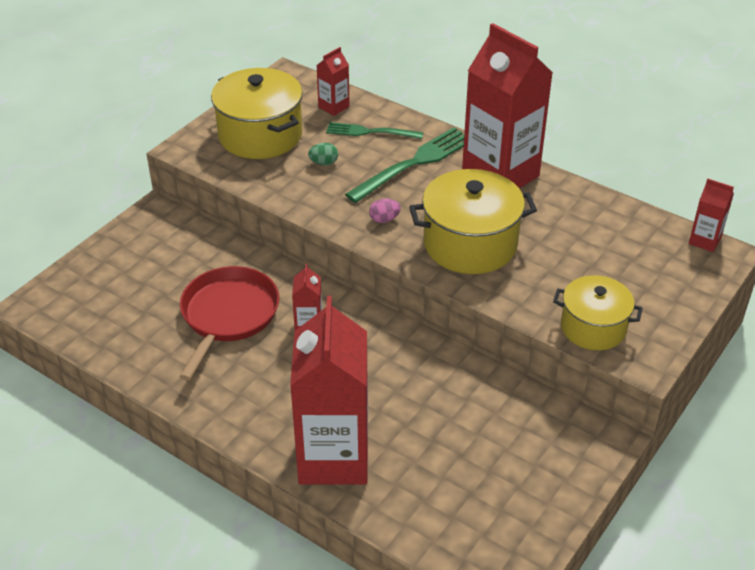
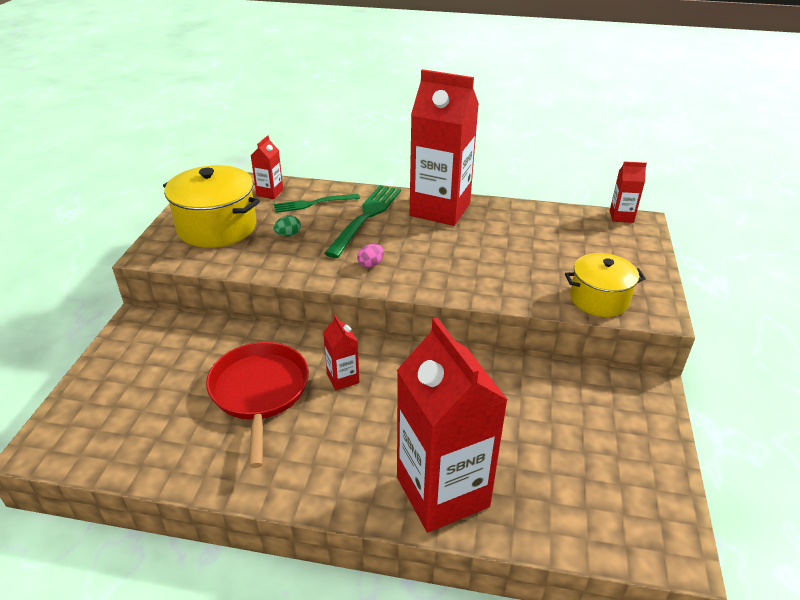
camera: 25 degrees left, 5 degrees down
yellow pot [409,169,537,274] -> none

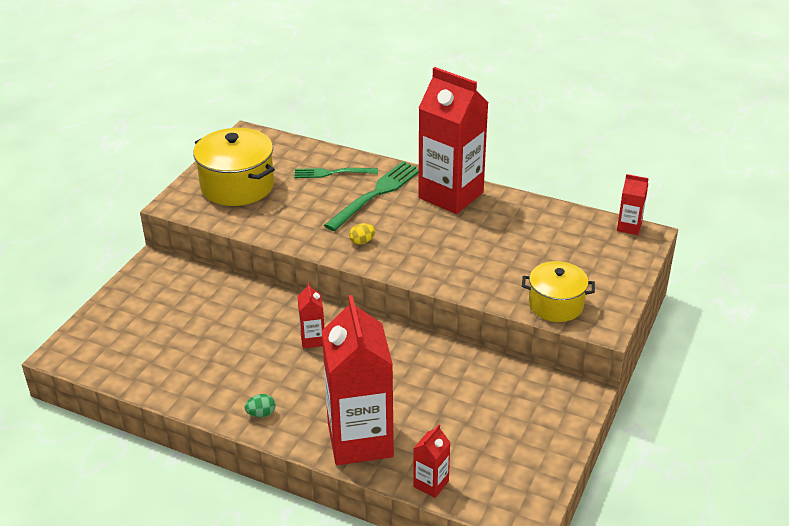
camera: 15 degrees right, 0 degrees up
red pan [206,342,309,468] -> none
red carton [251,135,283,199] -> red carton moved to [413,424,451,498]
green egg [274,215,301,237] -> green egg moved to [245,394,276,417]
pink egg [357,244,384,268] -> yellow egg [349,223,376,245]

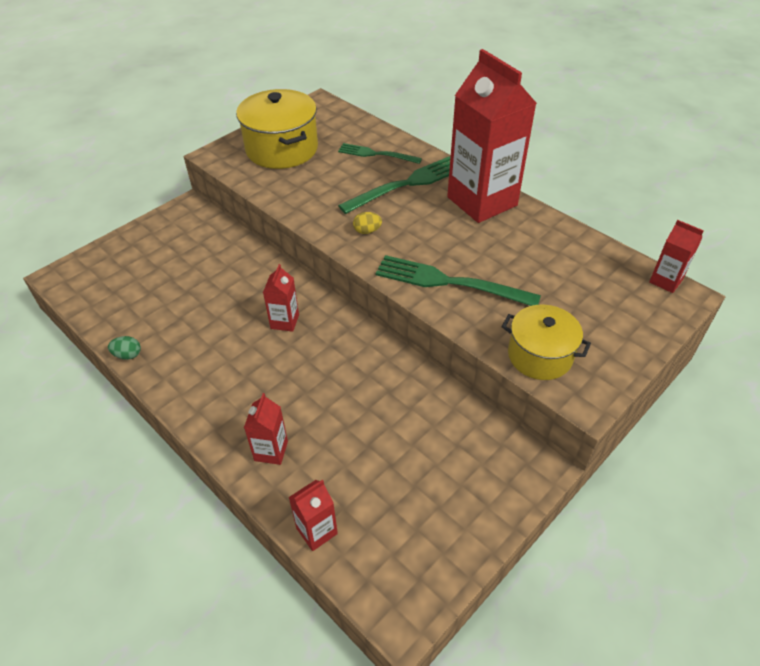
camera: 20 degrees right, 10 degrees up
green egg [245,394,276,417] -> green egg moved to [108,336,141,360]
red carton [322,295,394,465] -> red carton [244,393,288,465], size x0.43
none -> green fork [376,255,541,306]

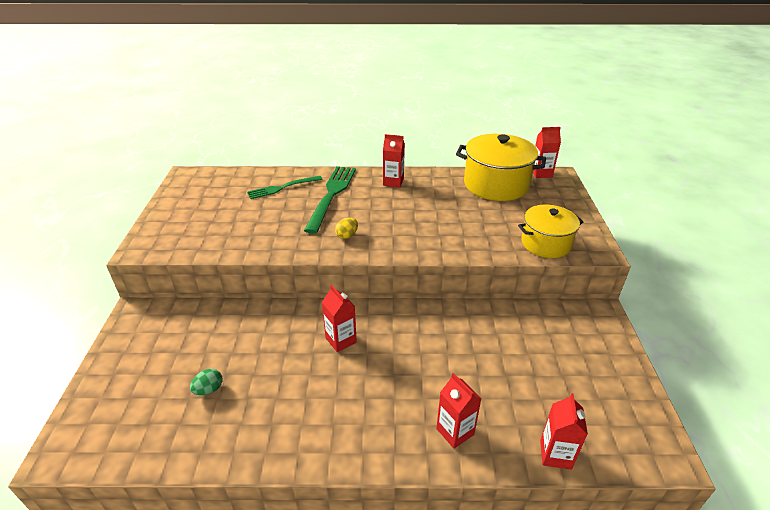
camera: 45 degrees left, 10 degrees down
green egg [108,336,141,360] -> green egg moved to [190,369,222,395]
yellow pot [236,89,318,169] -> yellow pot moved to [456,134,546,201]
green fork [376,255,541,306] -> none
red carton [447,49,537,223] -> red carton [383,134,405,188], size x0.43

